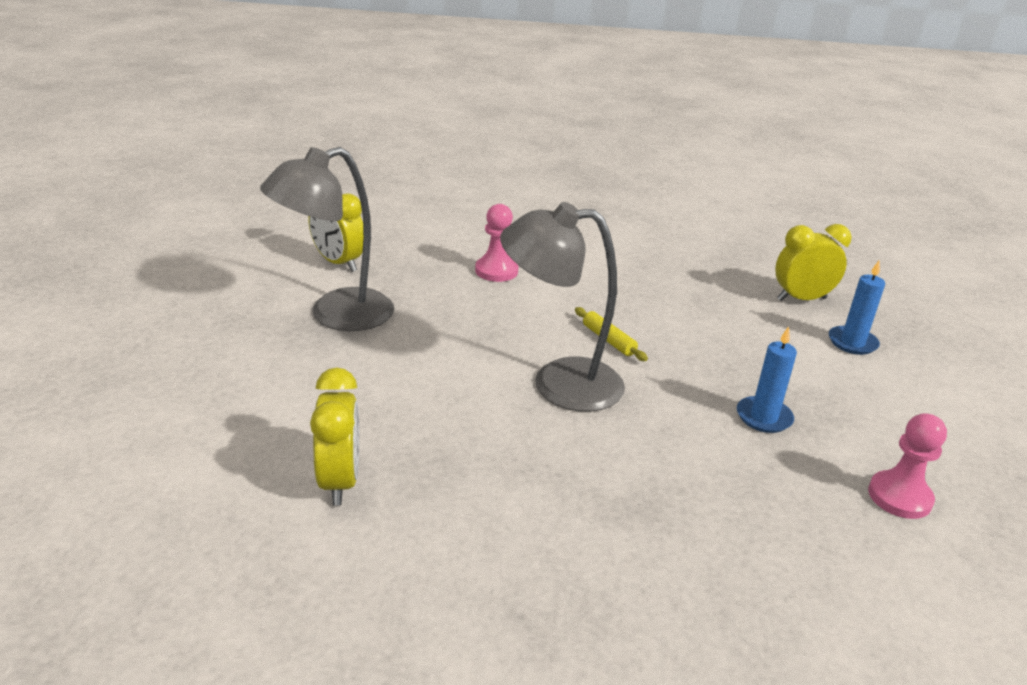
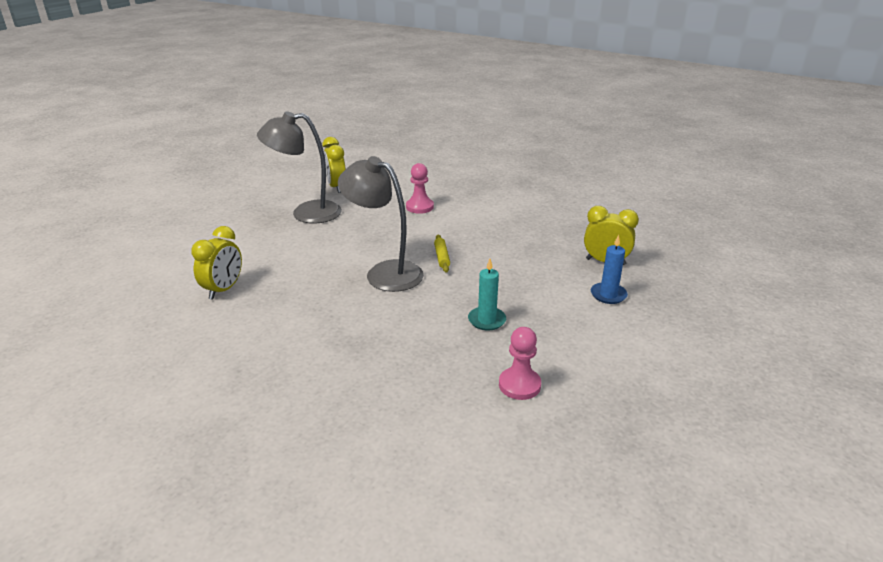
camera: 30 degrees right, 0 degrees up
blue candle [737,326,797,433] -> turquoise candle [468,259,506,331]

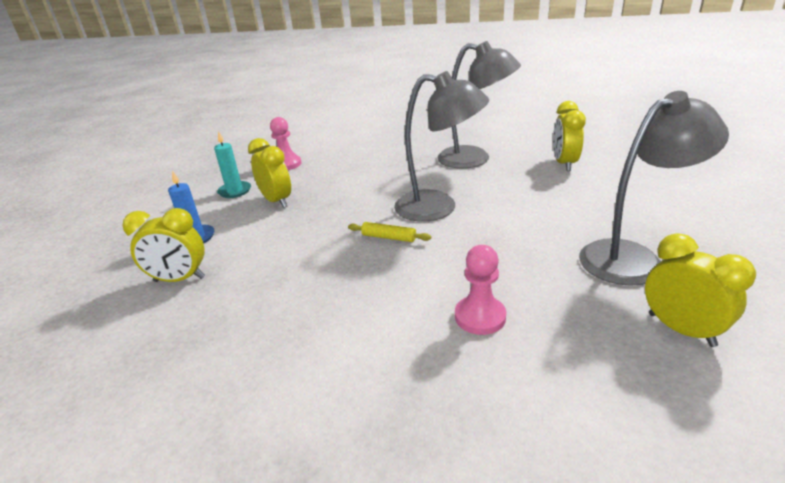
camera: 165 degrees right, 0 degrees up
yellow rolling pin [434,235,450,273] -> yellow rolling pin turned 45 degrees counterclockwise [348,222,431,242]
turquoise candle [468,259,506,331] -> turquoise candle moved to [214,131,251,198]
none -> yellow clock [248,138,291,208]
none -> grey lamp [437,41,521,169]

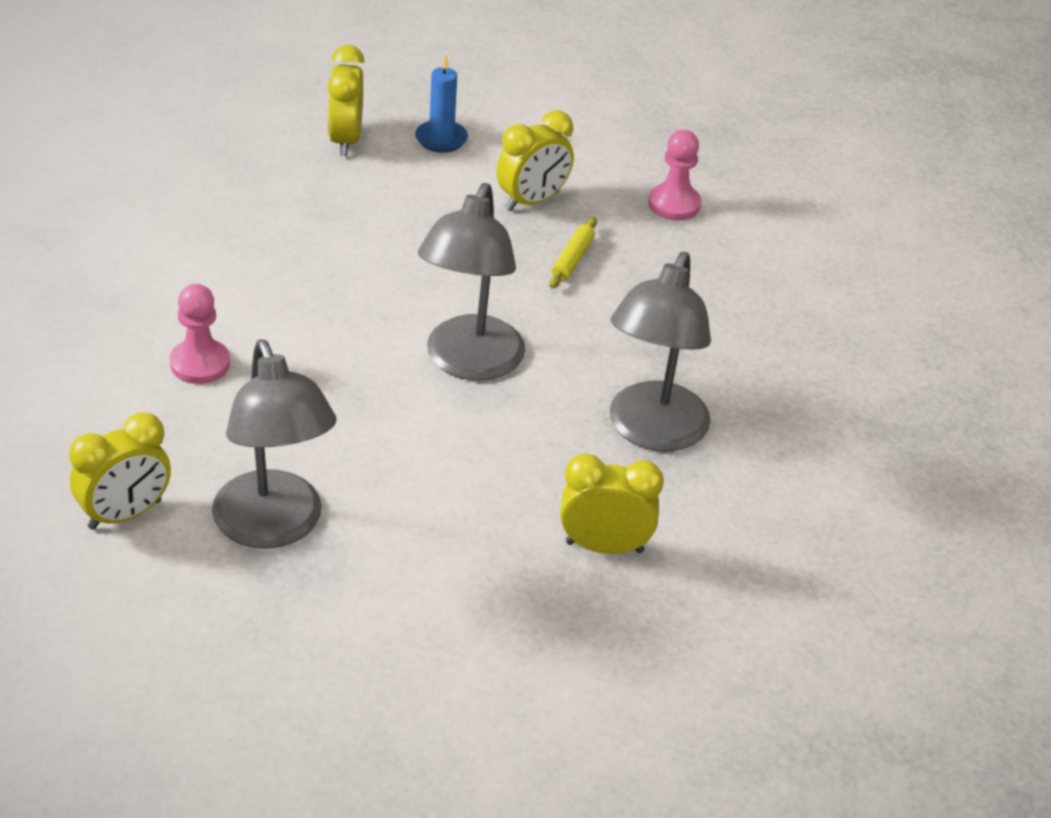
camera: 85 degrees right, 10 degrees up
turquoise candle [214,131,251,198] -> none
yellow rolling pin [348,222,431,242] -> yellow rolling pin moved to [549,217,597,289]

